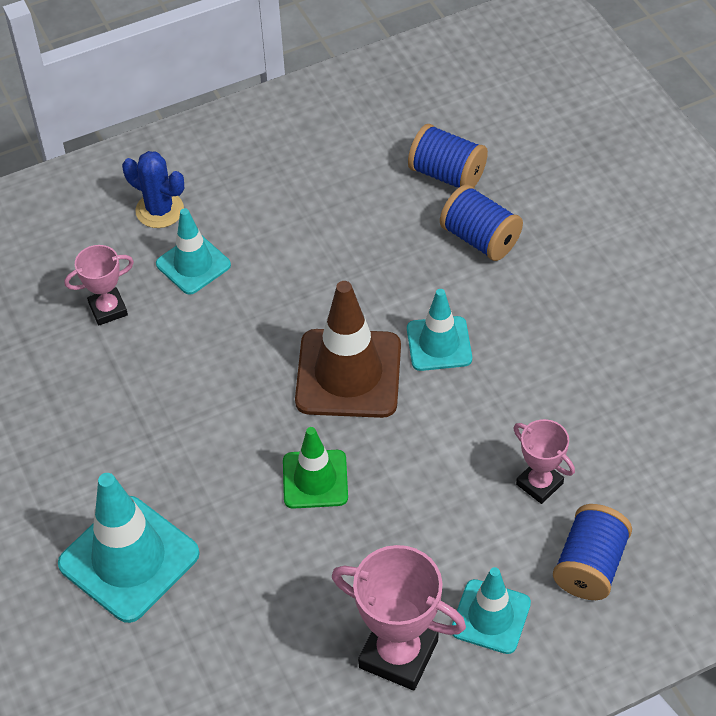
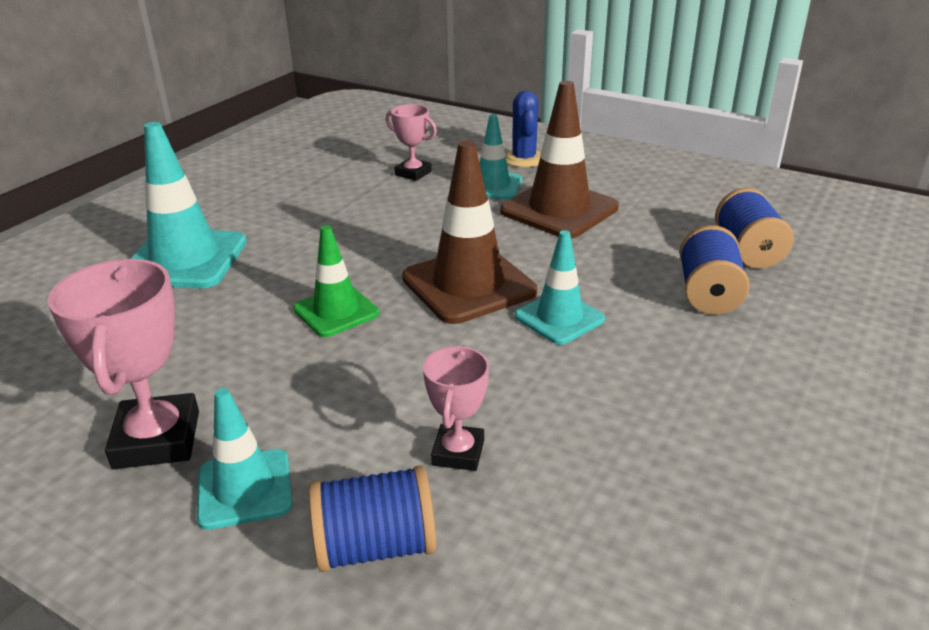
camera: 55 degrees right, 20 degrees down
none -> brown traffic cone [500,81,619,238]

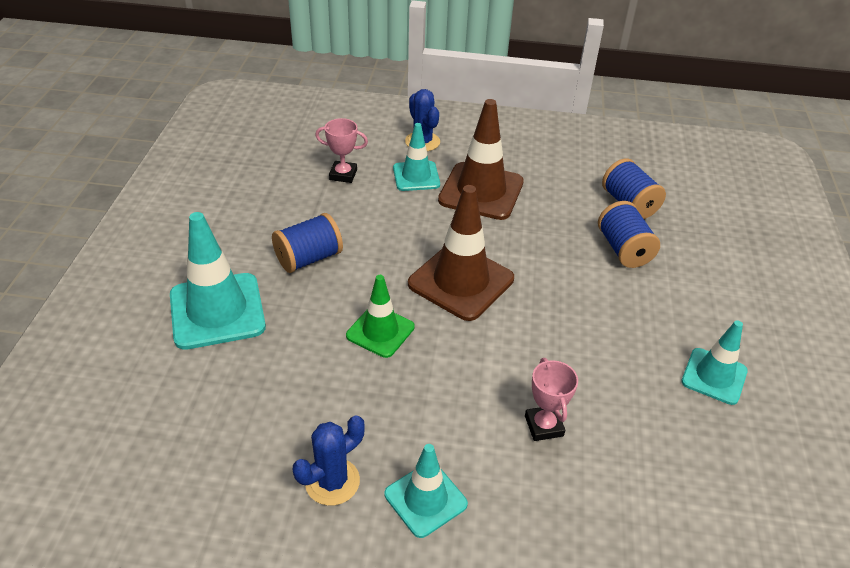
camera: 25 degrees left, 10 degrees up
pink trophy [47,259,199,469] -> blue cactus [293,415,365,506]
blue spool [309,465,436,572] -> blue spool moved to [272,213,343,273]
turquoise traffic cone [515,230,605,345] -> turquoise traffic cone moved to [681,320,748,405]

